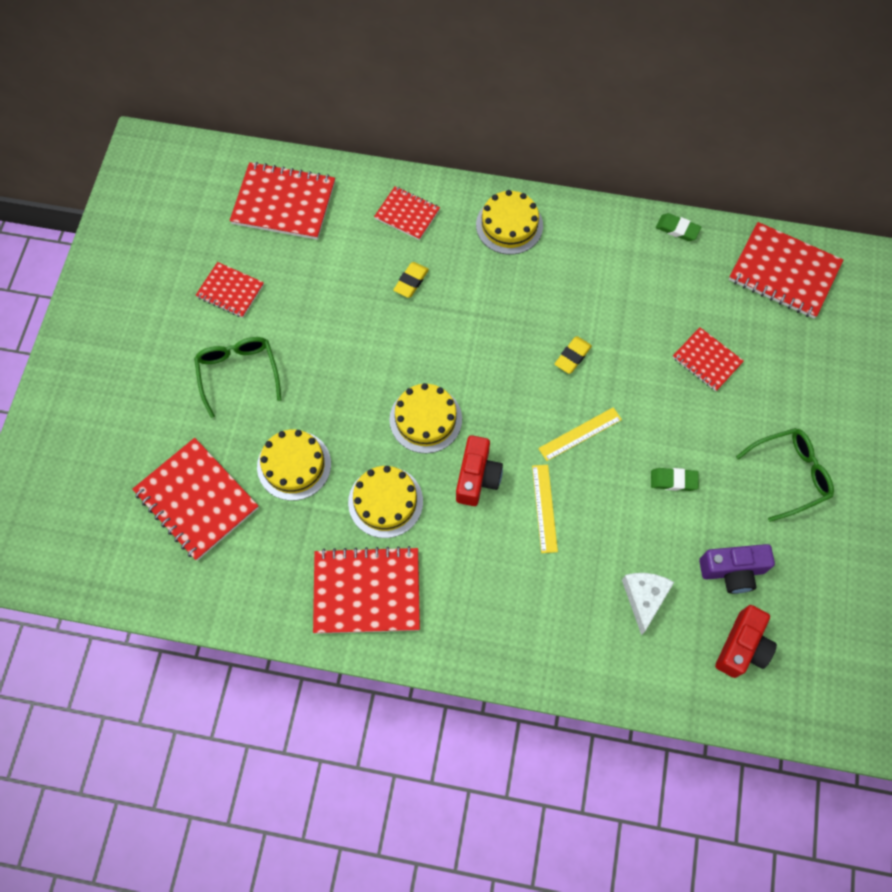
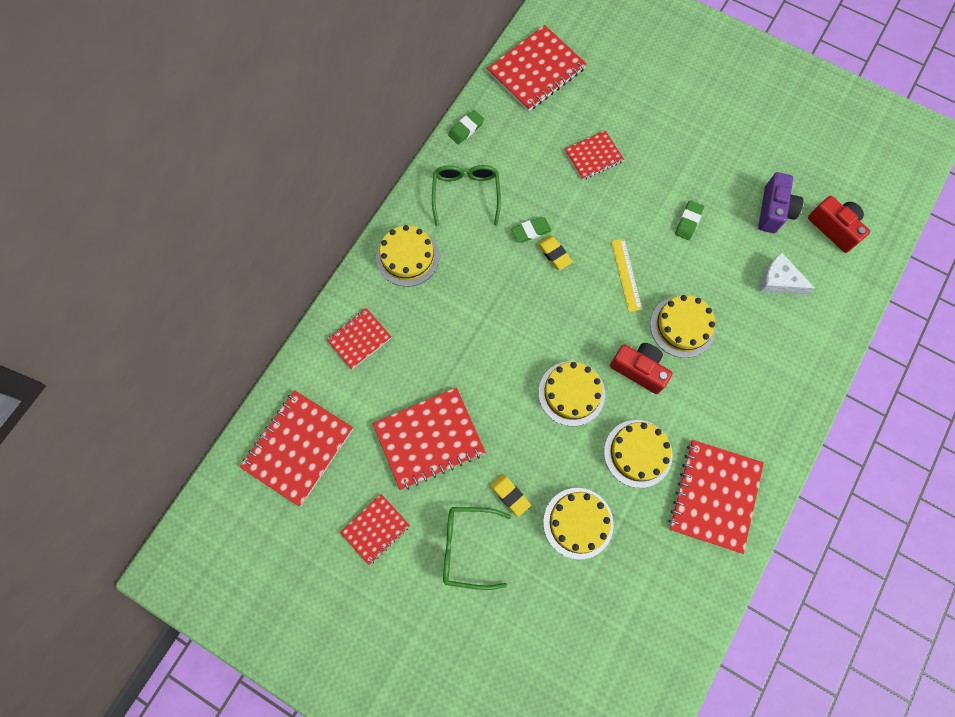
camera: 70 degrees left, 5 degrees up
red notebook [132,438,259,561] -> red notebook moved to [373,387,485,490]
yellow eraser [393,262,429,298] -> yellow eraser moved to [490,474,531,517]
yellow ruler [532,465,558,553] -> yellow cake [650,295,716,358]
green glasses [736,428,834,522] -> green glasses moved to [432,165,501,226]
none -> green eraser [511,217,552,243]

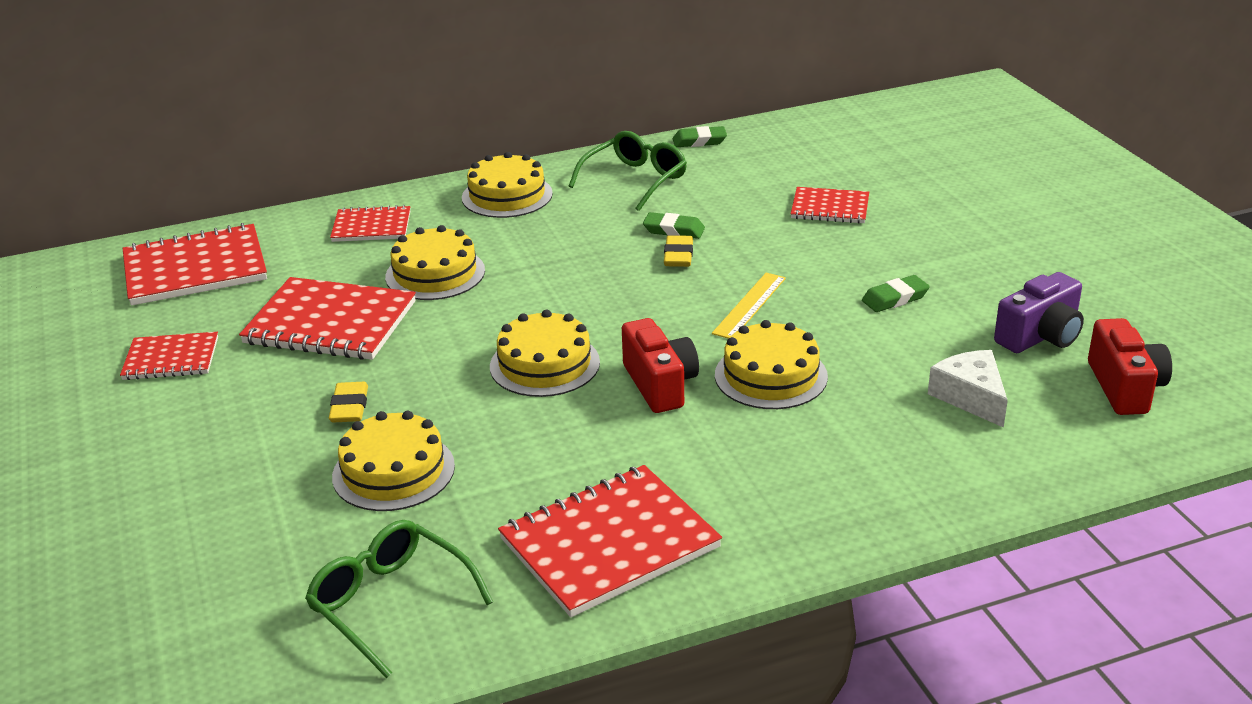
camera: 40 degrees right, 40 degrees down
green glasses [443,507,511,590] -> green glasses moved to [305,520,493,678]
red notebook [487,25,587,111] -> none
yellow cake [604,420,673,488] -> yellow cake moved to [385,225,485,300]

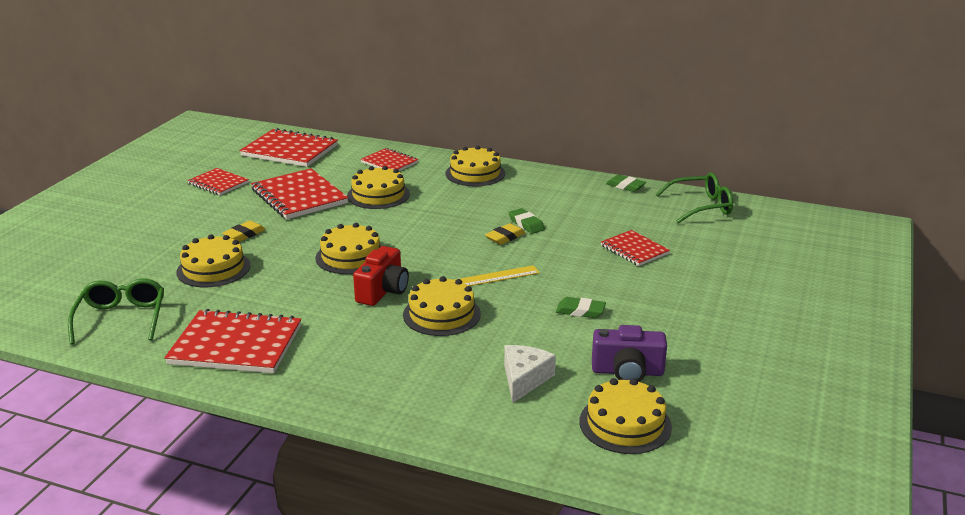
camera: 40 degrees right, 5 degrees down
green glasses [569,131,687,211] -> green glasses moved to [656,173,733,223]
red camera [1088,318,1172,415] -> yellow cake [579,378,672,454]

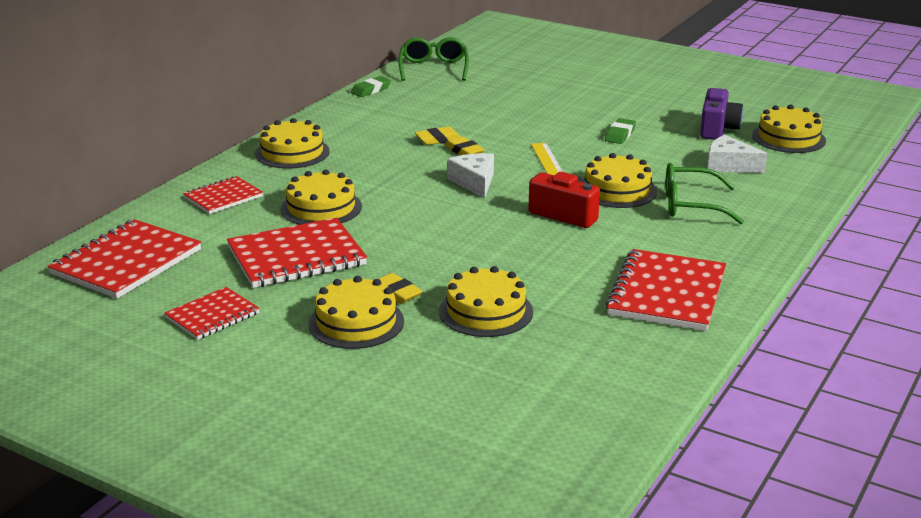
camera: 80 degrees left, 0 degrees up
green glasses [68,278,164,345] -> green glasses moved to [666,163,744,224]
yellow cake [316,223,381,274] -> yellow cake moved to [308,276,404,349]
green eraser [509,208,545,234] -> yellow eraser [415,127,460,145]
red notebook [601,230,670,266] -> none
none -> white cheese [447,153,494,199]

